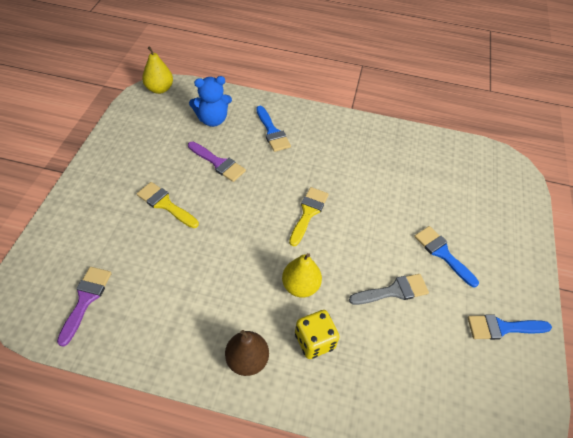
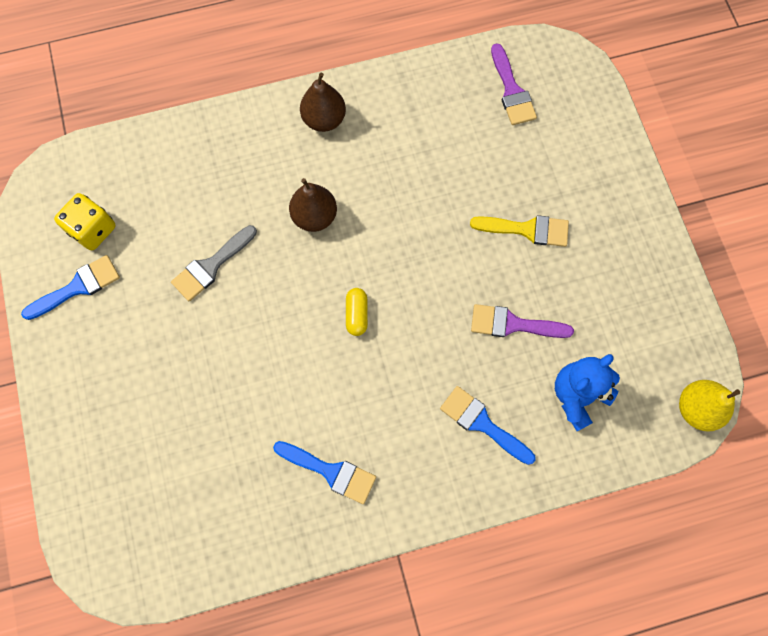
camera: 155 degrees right, 20 degrees up
yellow pear [282,253,322,298] -> brown pear [289,178,337,232]
yellow brush [289,187,329,247] -> yellow capsule [346,288,368,336]
yellow dice [295,310,339,359] -> yellow dice moved to [54,193,116,250]
blue brush [414,226,479,288] -> blue brush moved to [273,441,376,504]

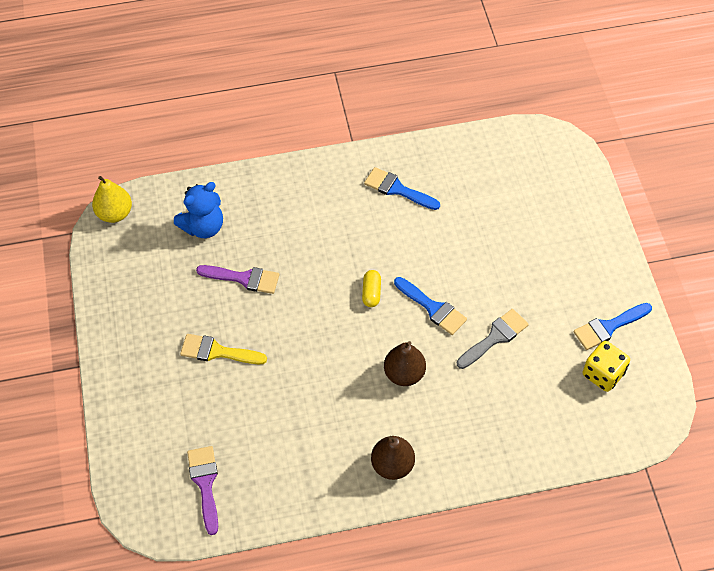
camera: 175 degrees left, 15 degrees down
blue brush [440,386,536,465] -> blue brush moved to [394,277,467,335]

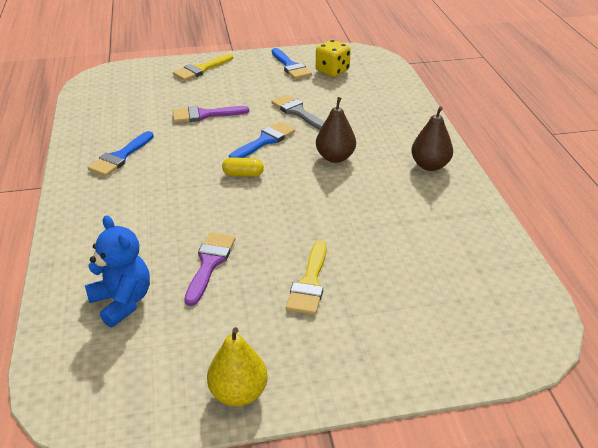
camera: 90 degrees left, 20 degrees down
yellow pear [92,176,132,223] -> yellow pear moved to [207,327,268,407]
purple brush [187,446,218,535] -> purple brush moved to [173,106,249,123]
none -> yellow brush [173,54,233,81]

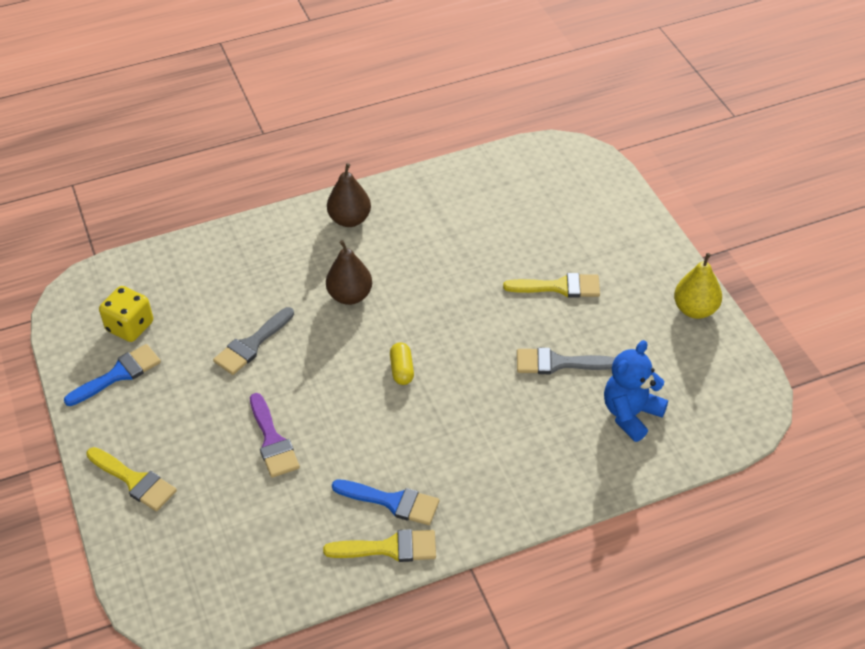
camera: 100 degrees left, 10 degrees up
purple brush [184,232,235,306] -> grey brush [517,348,615,374]
blue brush [229,122,295,158] -> none
none -> yellow brush [323,529,436,562]

